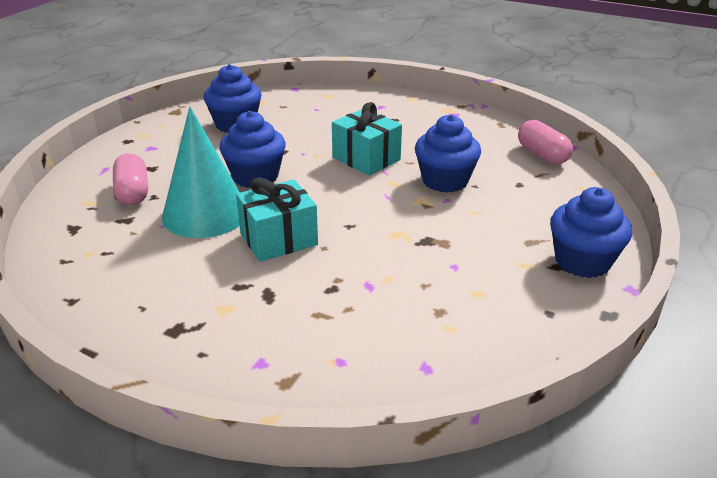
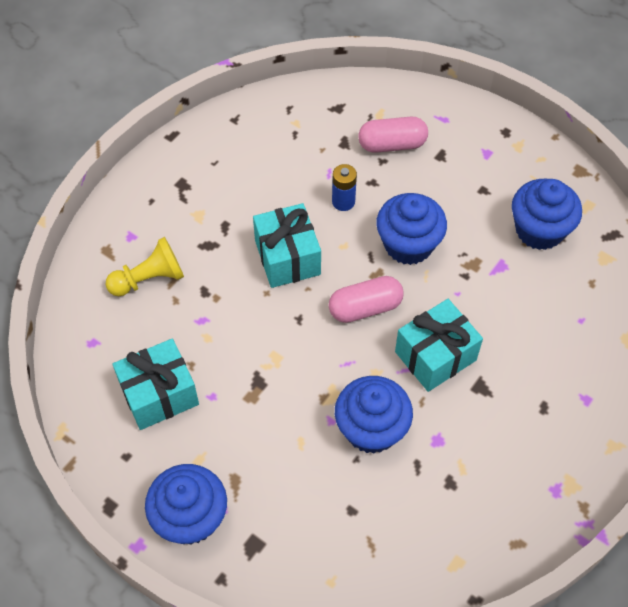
camera: 100 degrees right, 25 degrees up
turquoise cone [162,107,240,238] -> blue battery [332,164,357,211]
pink capsule [518,120,573,164] -> pink capsule moved to [329,276,404,323]
none -> yellow pawn [105,237,184,296]
none -> turquoise gift [112,339,199,430]

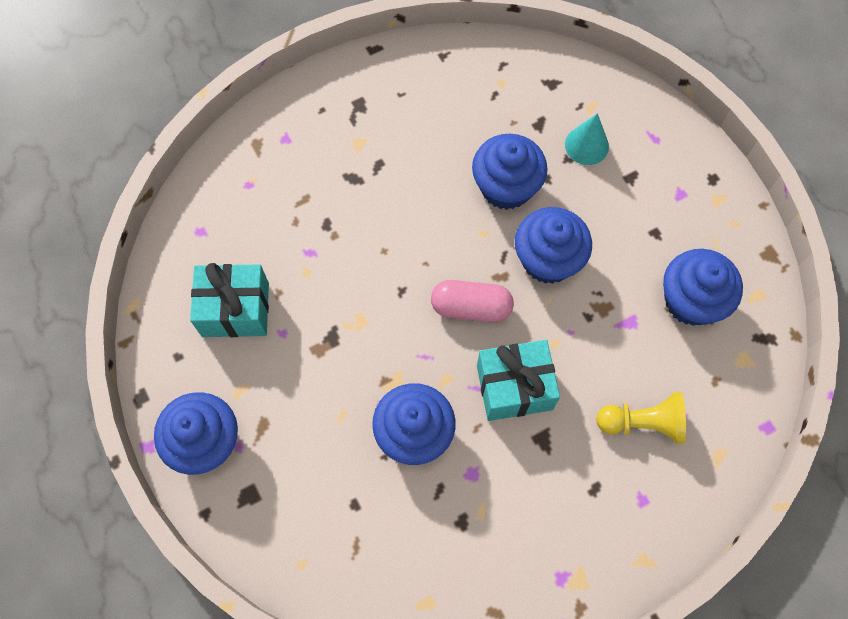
camera: 25 degrees right, 10 degrees up
yellow pawn [105,237,184,296] -> yellow pawn moved to [596,392,686,444]
turquoise gift [253,203,321,288] -> none
blue battery [332,164,357,211] -> blue cupcake [472,134,548,210]
pink capsule [358,117,428,153] -> turquoise cone [565,113,609,165]

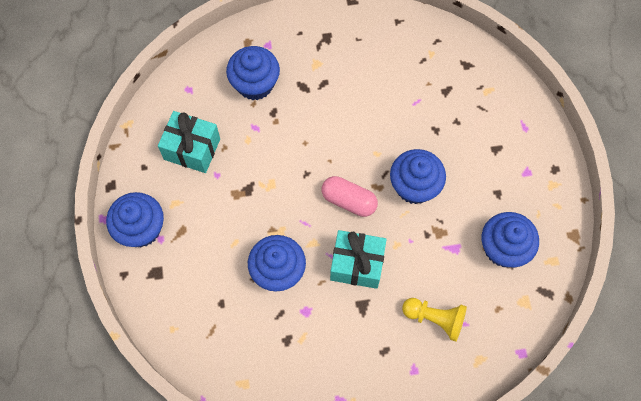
camera: 20 degrees right, 0 degrees up
blue cupcake [472,134,548,210] -> blue cupcake moved to [226,46,280,100]
turquoise cone [565,113,609,165] -> none

